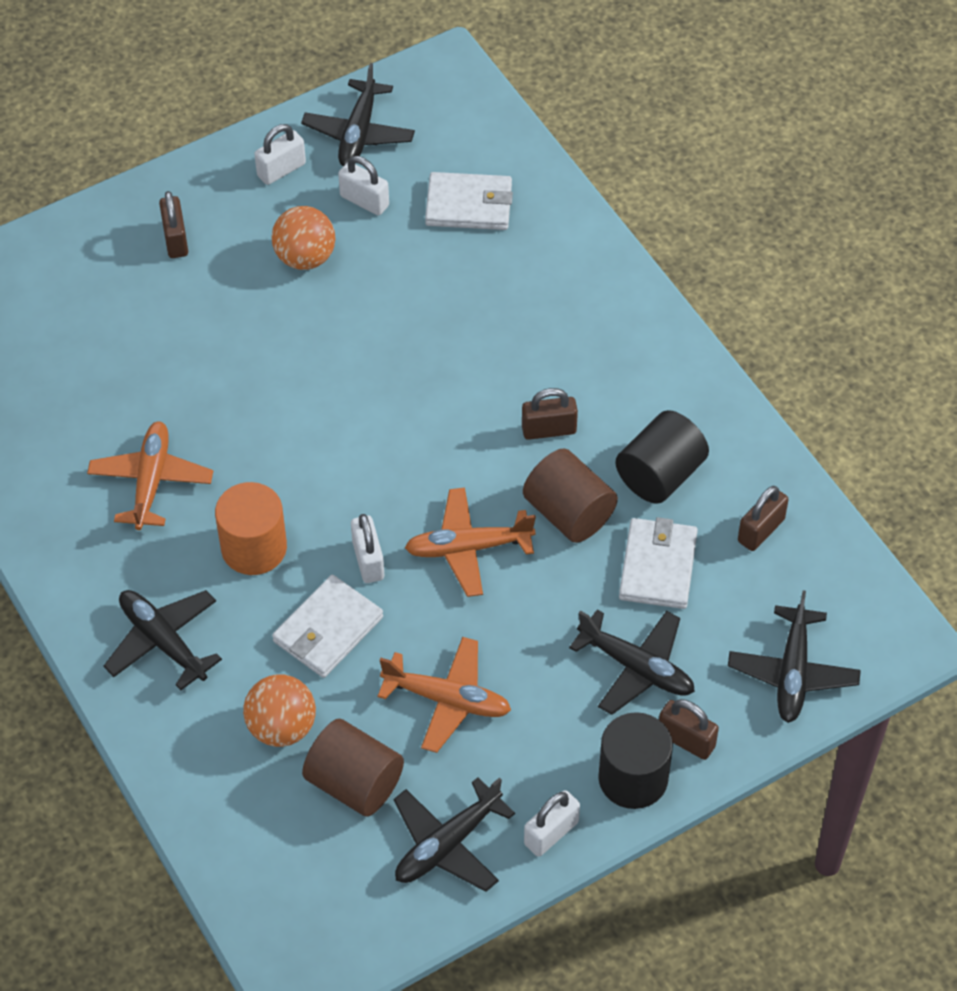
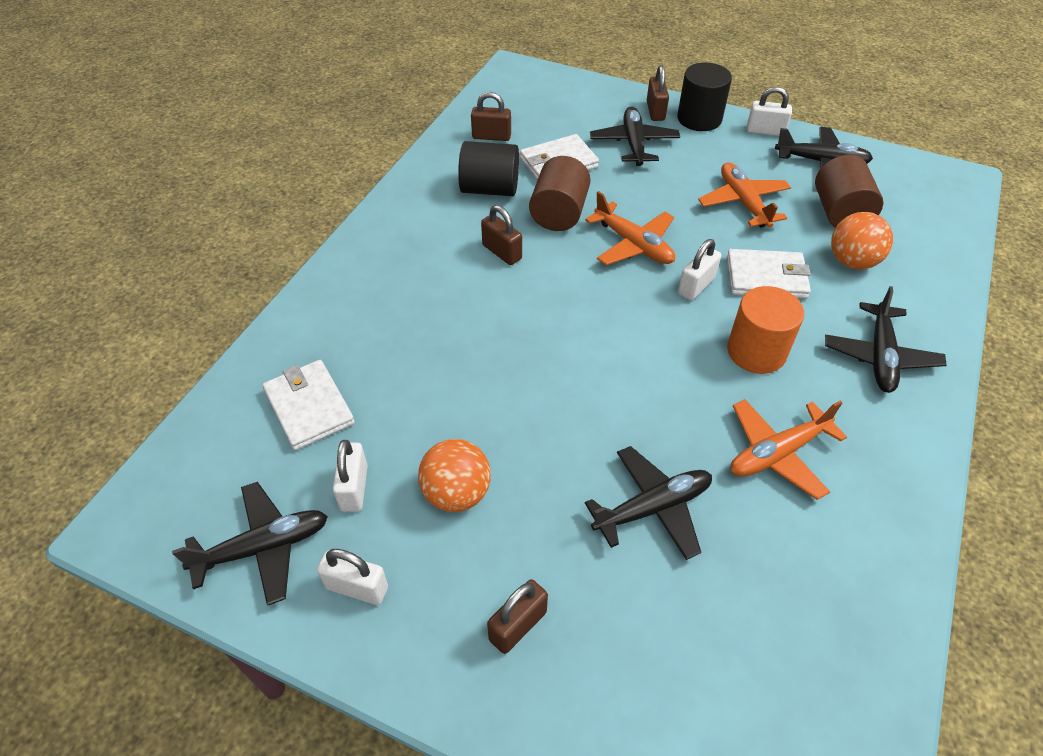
camera: 125 degrees left, 5 degrees down
black plane [728,590,861,723] -> black plane moved to [585,446,712,560]

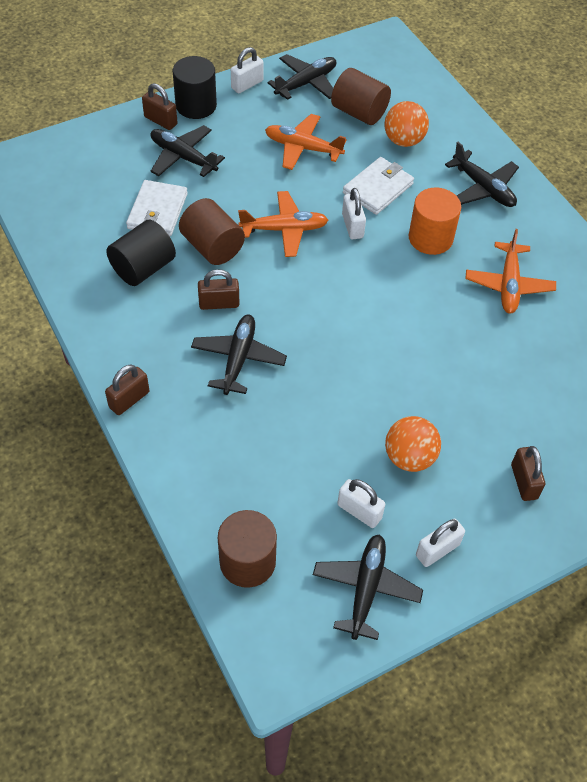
camera: 55 degrees left, 5 degrees up
white wallet [262,360,355,451] -> none
brown padlock [471,92,511,141] -> brown padlock moved to [105,365,150,415]
black plane [585,446,712,560] -> black plane moved to [191,315,287,395]
none -> brown cylinder [218,510,277,588]

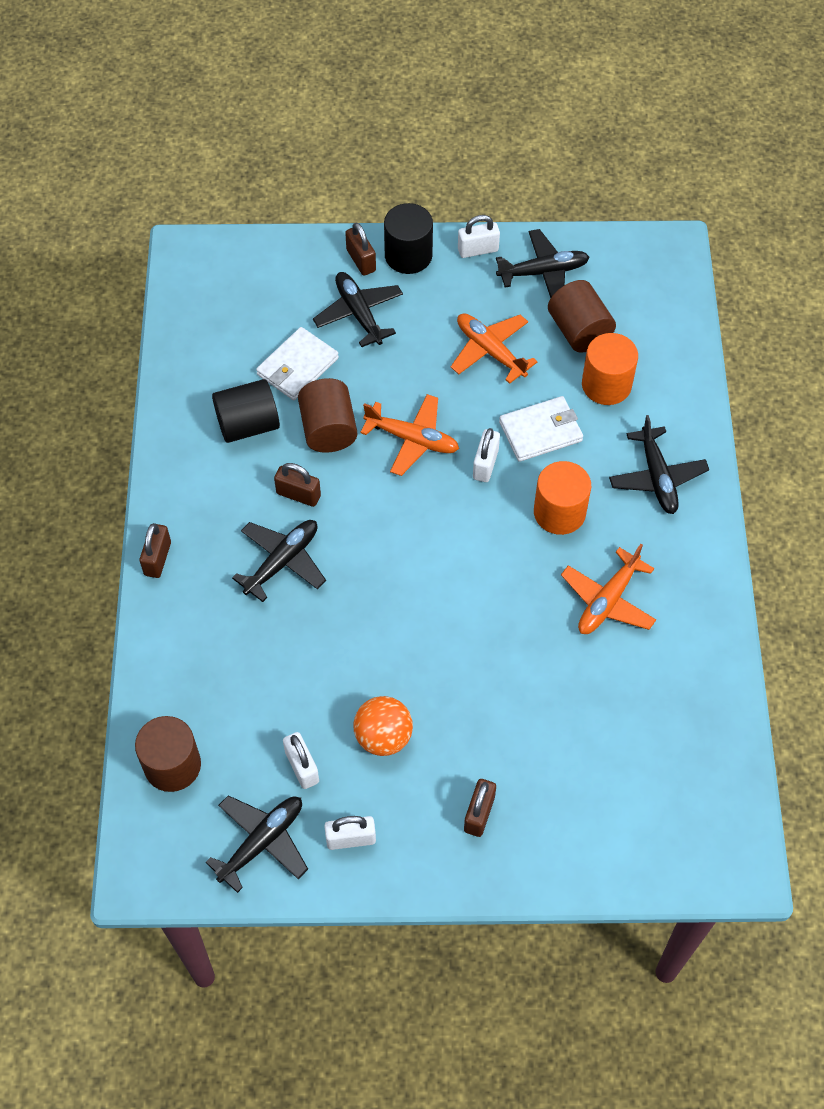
camera: 30 degrees right, 5 degrees up
brown padlock [105,365,150,415] -> brown padlock turned 60 degrees counterclockwise [139,523,171,578]
orange ball [385,101,429,147] -> orange cylinder [582,333,638,405]

